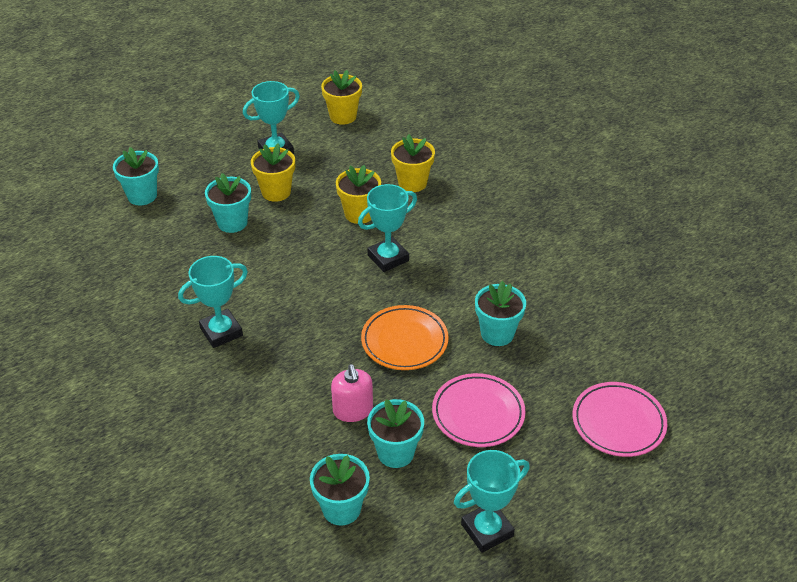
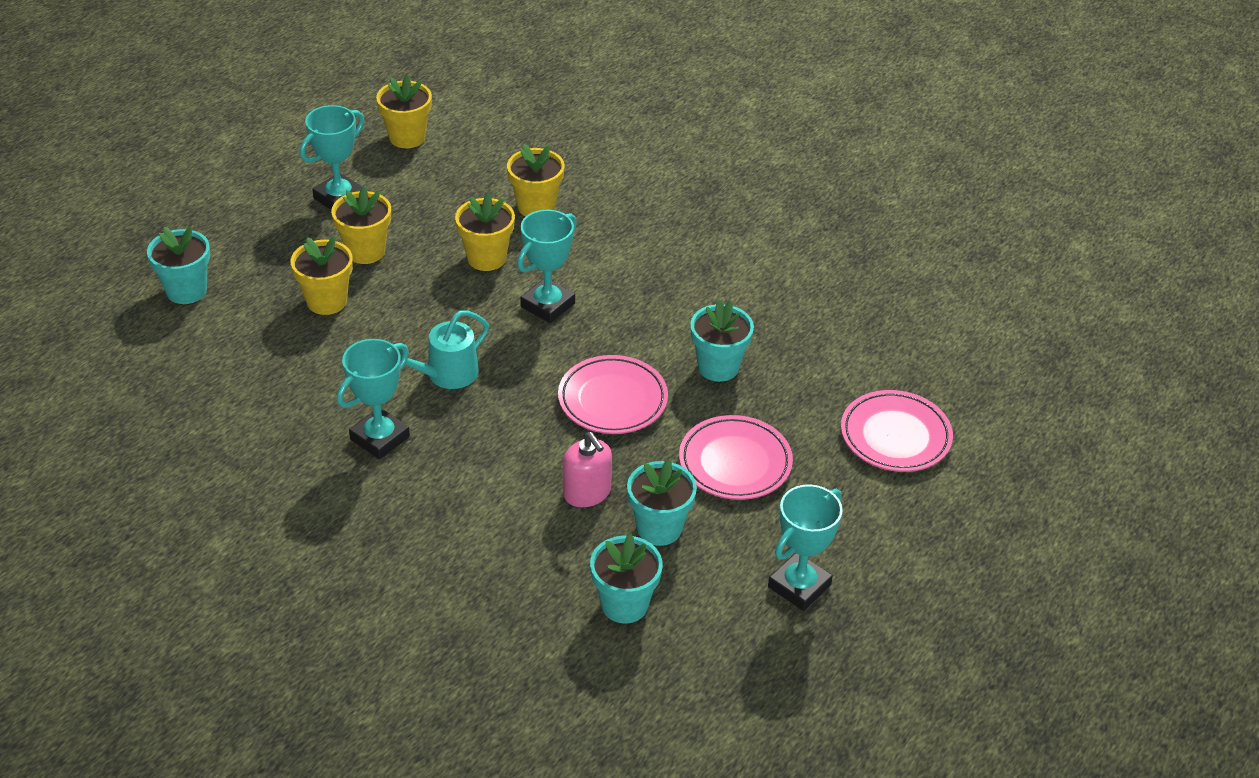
camera: 20 degrees left, 0 degrees up
turquoise flower pot [205,173,251,233] -> yellow flower pot [291,237,353,315]
orange plate [361,305,449,370] -> pink plate [558,355,668,434]
none -> turquoise watering can [398,310,489,389]

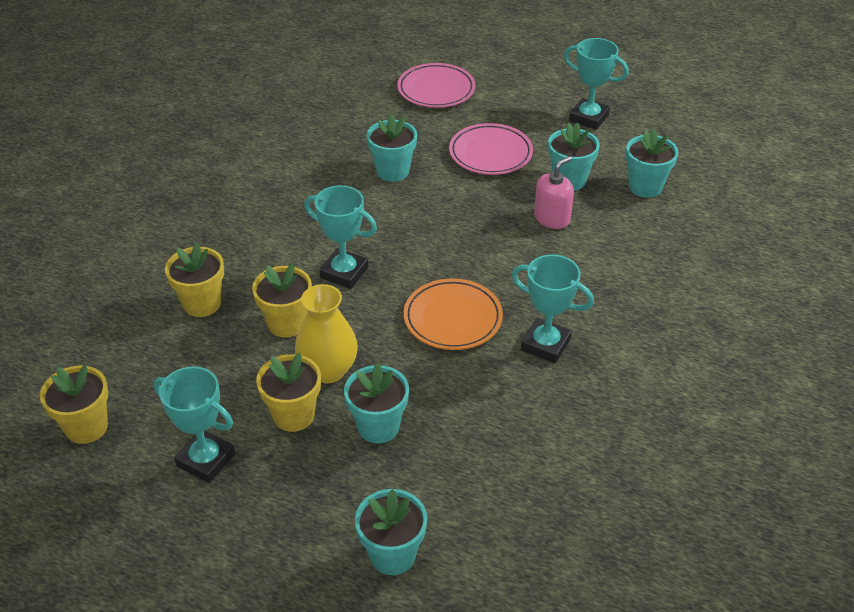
camera: 100 degrees left, 0 degrees up
yellow flower pot [291,237,353,315] -> turquoise flower pot [344,363,409,444]
turquoise watering can [398,310,489,389] -> orange plate [404,278,503,350]
pink plate [558,355,668,434] -> none
none -> yellow vase [295,284,358,383]

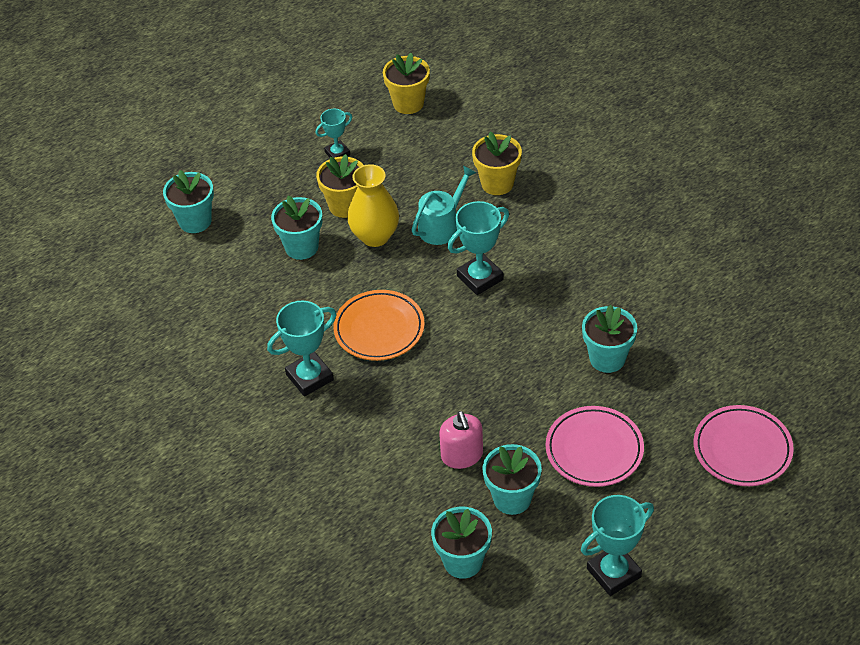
camera: 120 degrees right, 5 degrees up
turquoise trophy [153,367,235,483] -> turquoise trophy [315,109,352,158], size x0.61
yellow flower pot [252,263,312,337] -> turquoise watering can [412,166,476,245]

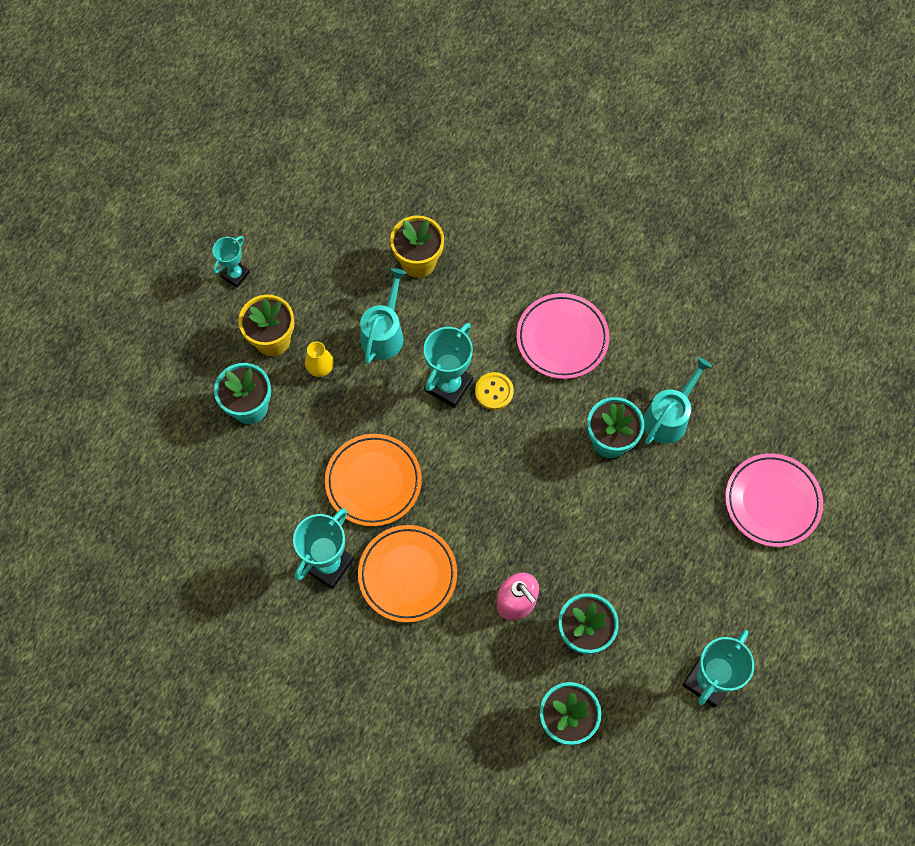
camera: 25 degrees left, 20 degrees up
turquoise flower pot [163,170,214,233] -> none
yellow vase [347,164,399,247] -> yellow vase [305,341,334,377], size x0.52
yellow flower pot [383,53,430,114] -> none
pink plate [546,406,644,487] -> pink plate moved to [516,293,609,379]
none -> orange plate [358,525,457,623]
none -> yellow button [475,372,514,410]
none -> turquoise watering can [643,357,712,444]

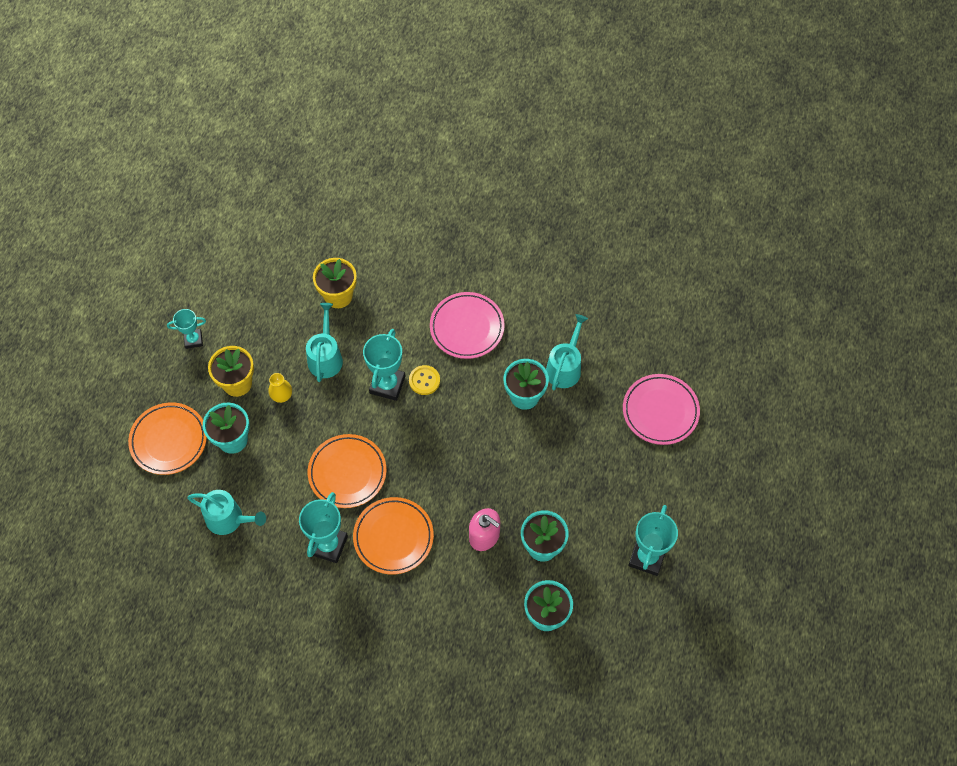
camera: 15 degrees left, 5 degrees down
turquoise trophy [212,236,250,288] -> turquoise trophy turned 60 degrees clockwise [167,309,206,349]
none -> orange plate [128,402,207,475]
none -> turquoise watering can [187,490,266,535]

